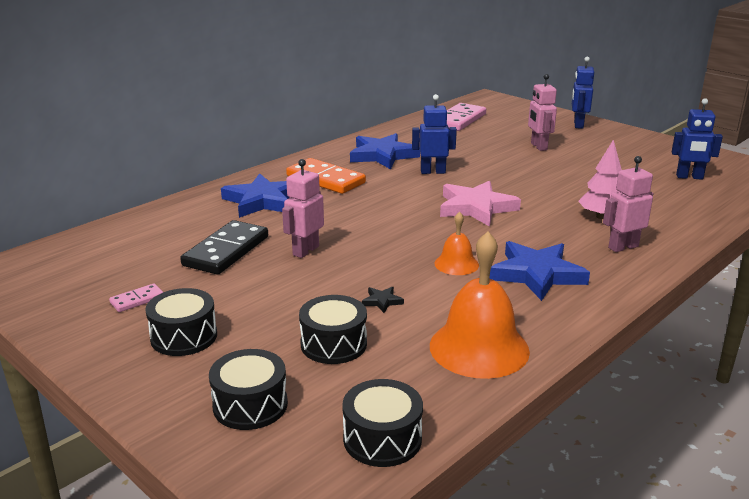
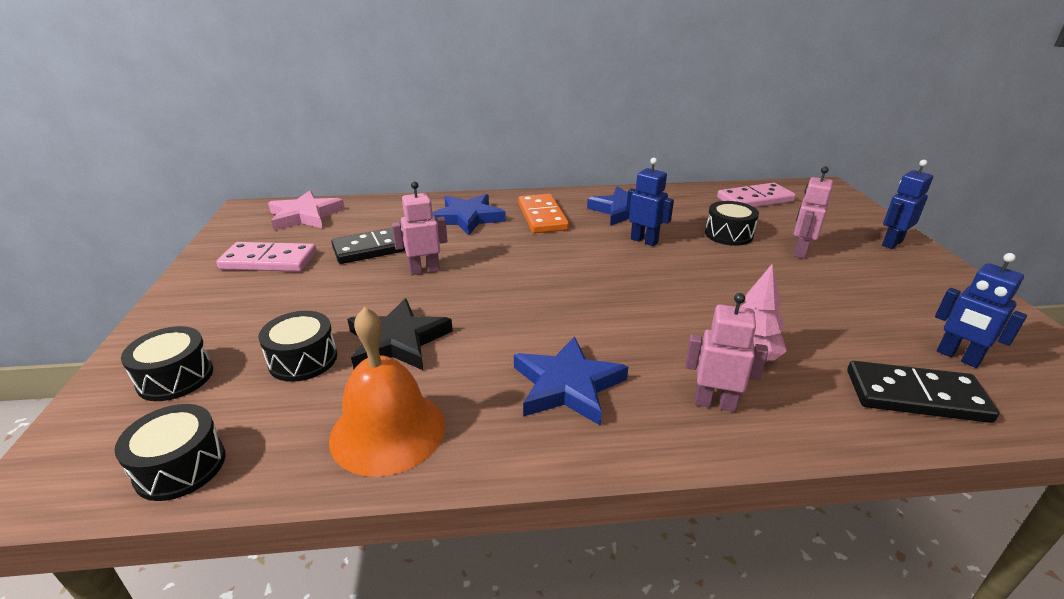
camera: 40 degrees right, 5 degrees up
pink domino [109,284,163,312] -> pink domino [216,242,317,272], size x2.08
black drum [145,288,217,356] -> black drum moved to [705,201,759,246]
black star [362,287,404,313] -> black star [347,298,453,370], size x2.44
orange bell [434,211,479,275] -> none
pink star [440,181,521,227] -> pink star moved to [268,191,345,231]
none -> black domino [847,361,999,423]

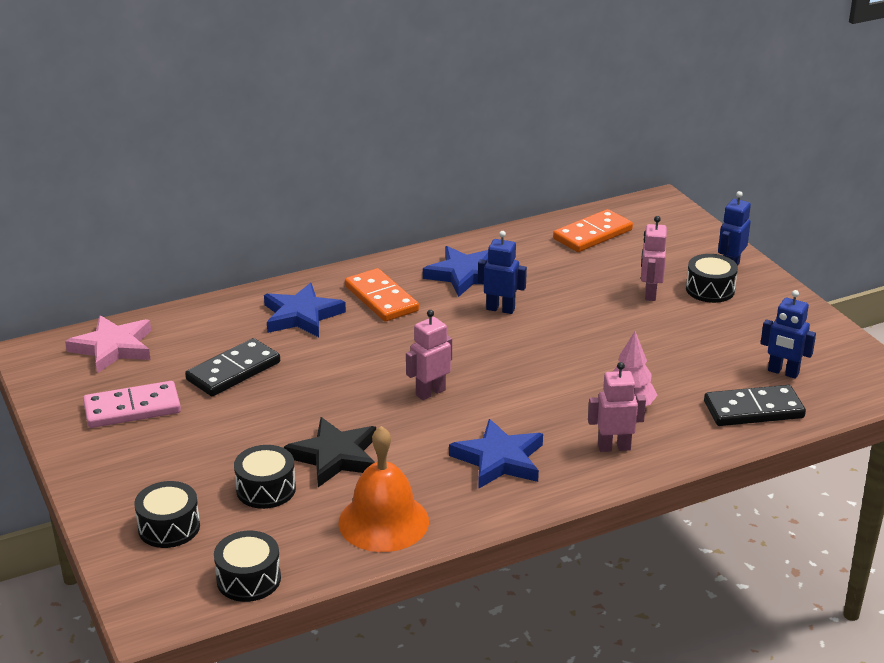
camera: 20 degrees left, 0 degrees up
pink robot [392,181,447,275] -> pink robot moved to [406,310,452,400]
black drum [705,201,759,246] -> black drum moved to [686,254,738,303]
pink domino [717,183,796,208] -> orange domino [553,209,633,252]

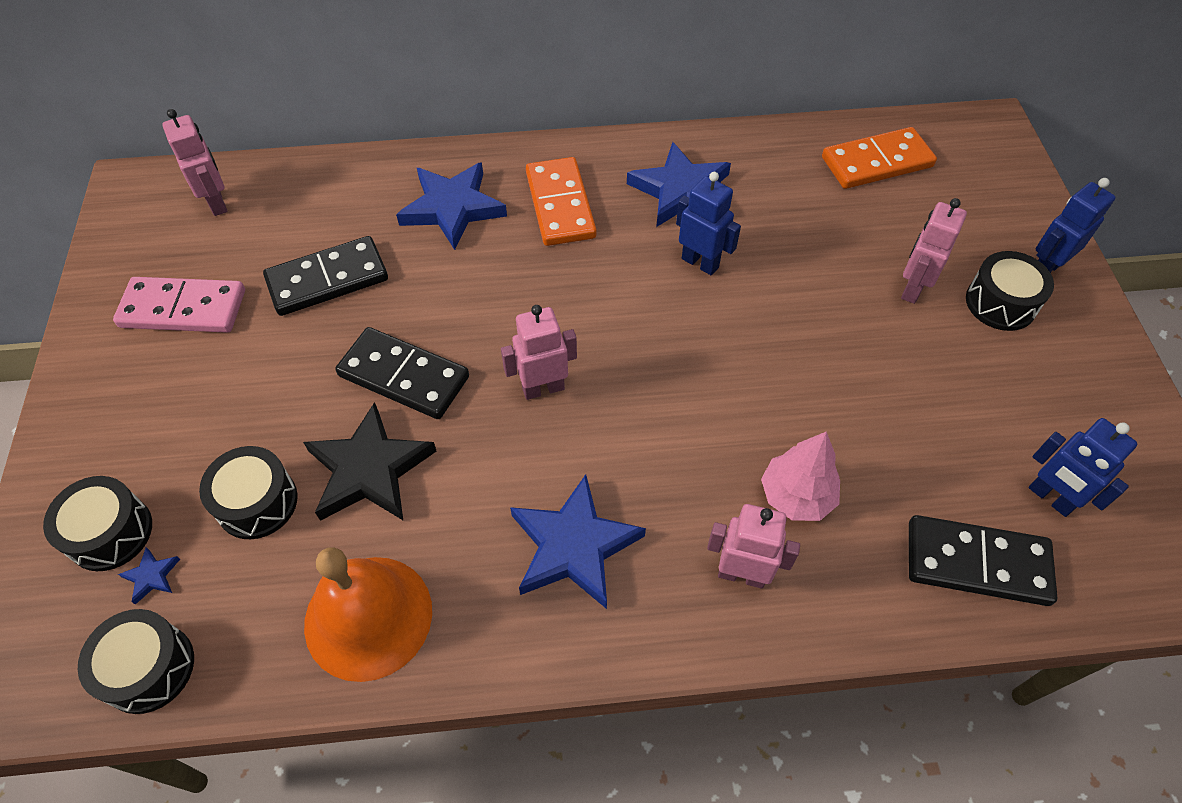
camera: 20 degrees right, 25 degrees up
pink star [65,315,151,373] -> pink robot [162,109,228,216]
none -> blue star [118,547,180,605]
none -> black domino [335,327,469,419]

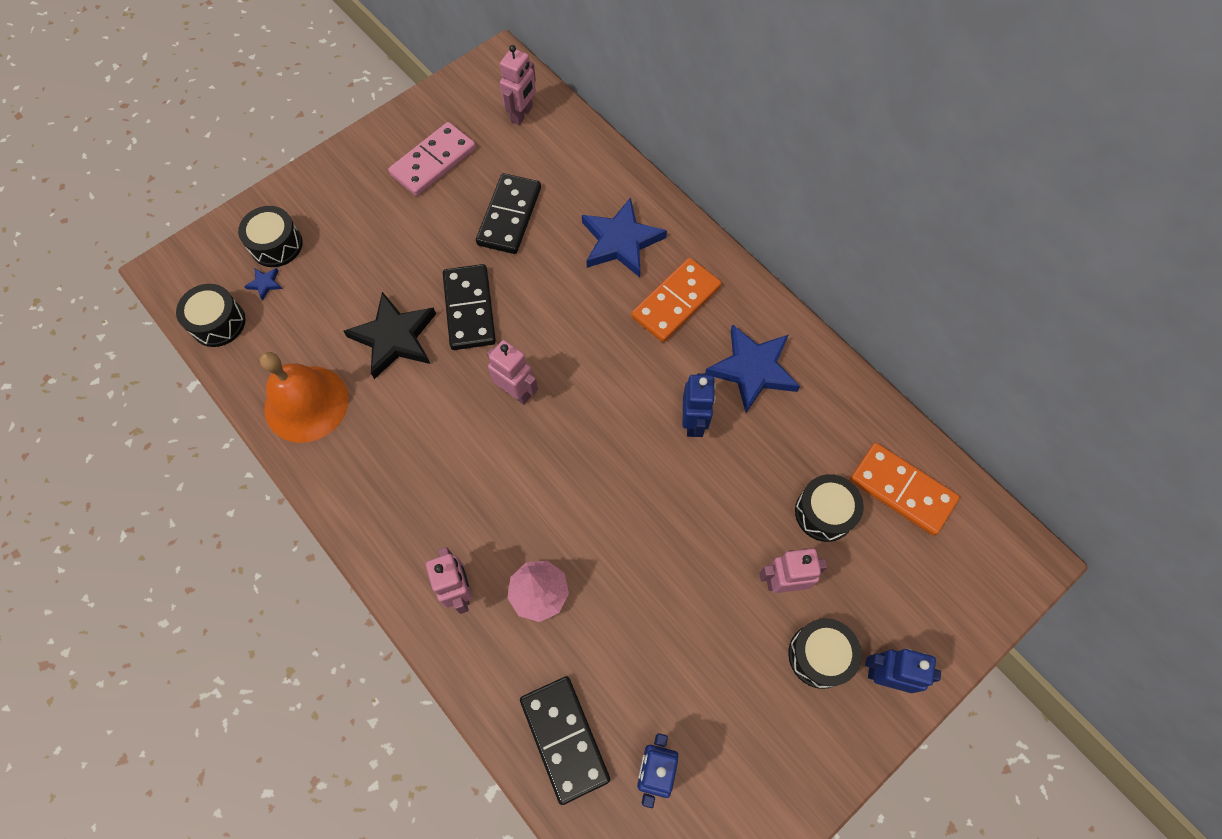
camera: 55 degrees right, 10 degrees up
pink domino [113,277,245,333] -> pink domino turned 75 degrees clockwise [388,122,476,196]
black drum [199,446,298,539] -> black drum moved to [795,474,864,542]
black domino [263,236,388,316] -> black domino turned 75 degrees clockwise [476,173,541,254]
blue star [510,474,646,609] -> none

